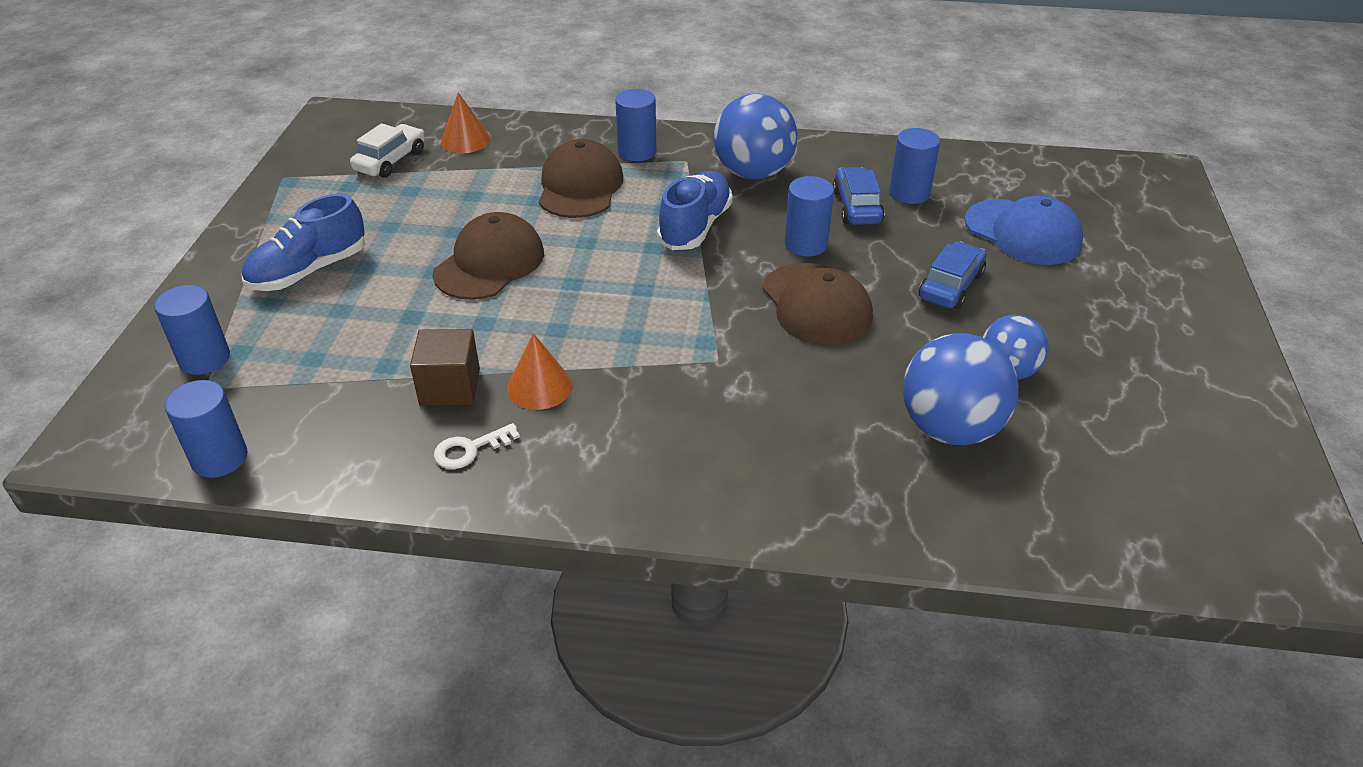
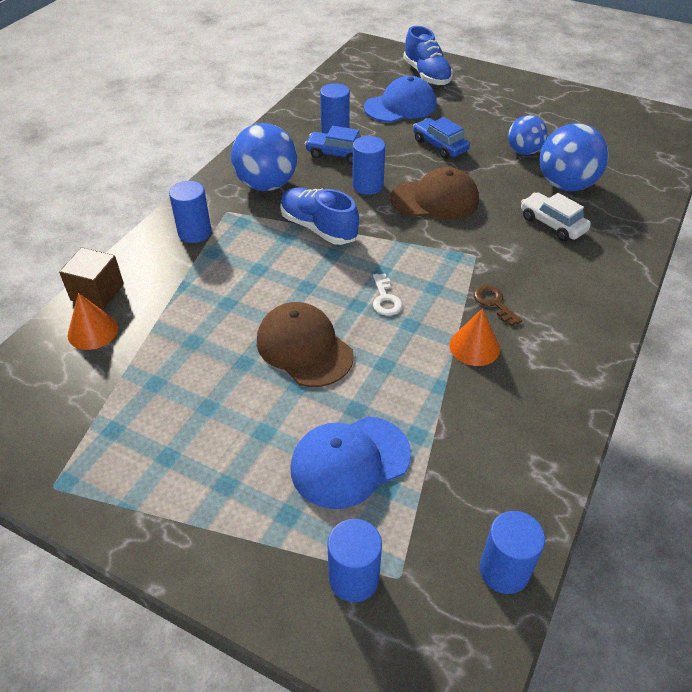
camera: 70 degrees left, 5 degrees up
blue shoe [242,193,365,291] -> blue shoe moved to [403,26,453,85]
white car [350,123,425,178] -> white car moved to [521,192,591,241]
brown cube [410,329,480,406] -> brown cube moved to [59,247,124,309]
white key [434,423,520,469] -> white key moved to [373,273,402,316]
brown cap [539,139,623,218] -> none
none -> blue cap [290,416,411,509]
none -> brown key [474,285,522,326]

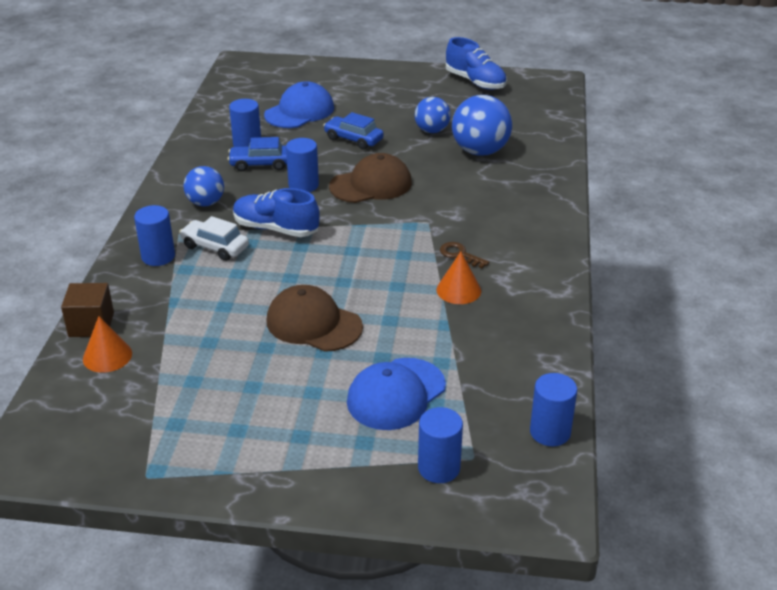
camera: 20 degrees left, 10 degrees down
blue ball [231,123,297,191] -> blue ball [183,166,224,206], size x0.62
white key [373,273,402,316] -> none
blue shoe [403,26,453,85] -> blue shoe moved to [446,37,507,90]
white car [521,192,591,241] -> white car moved to [179,216,249,261]

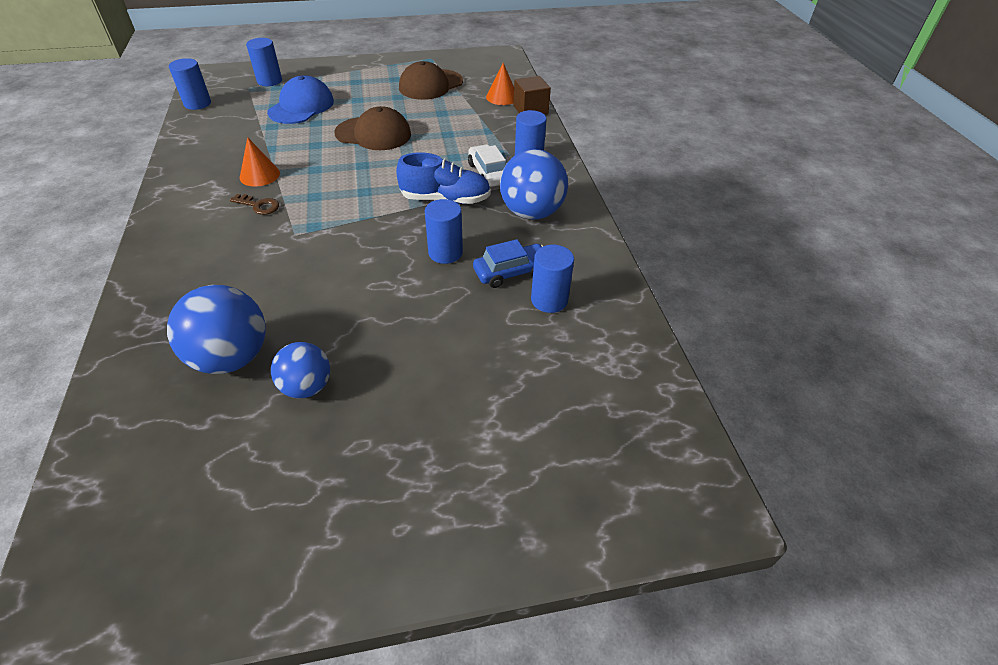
camera: 160 degrees right, 10 degrees up
white car [179,216,249,261] -> white car turned 120 degrees counterclockwise [468,144,506,187]
blue ball [183,166,224,206] -> blue ball [500,149,568,220], size x1.61
blue cap [264,81,334,128] -> none
blue car [323,112,384,150] -> none
brown cap [329,153,412,203] -> brown cap moved to [399,61,463,100]
blue shoe [446,37,507,90] -> none

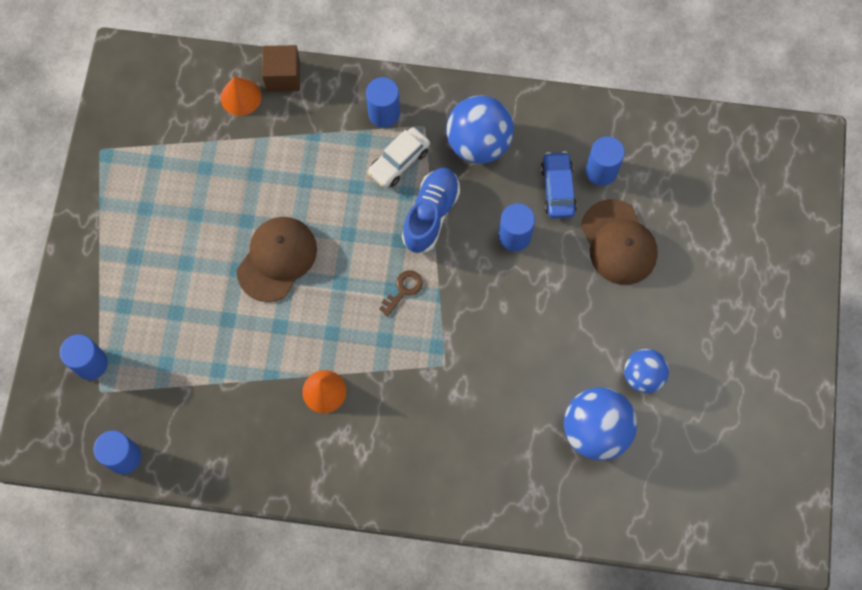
camera: 70 degrees left, 25 degrees up
brown key [230,194,279,215] -> brown key moved to [379,270,423,317]
blue cap [267,75,334,124] -> none
brown cap [399,61,463,100] -> brown cap moved to [581,199,658,285]
white car [468,144,506,187] -> white car turned 45 degrees counterclockwise [367,127,430,188]

